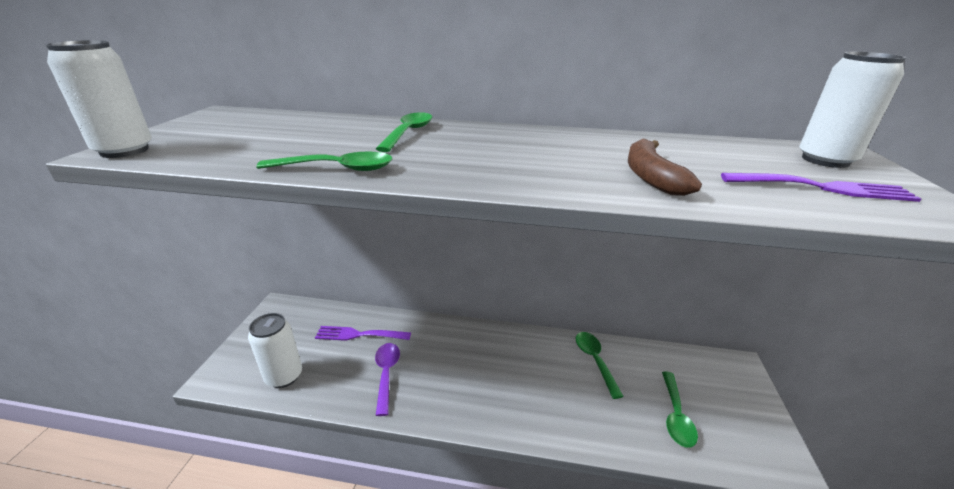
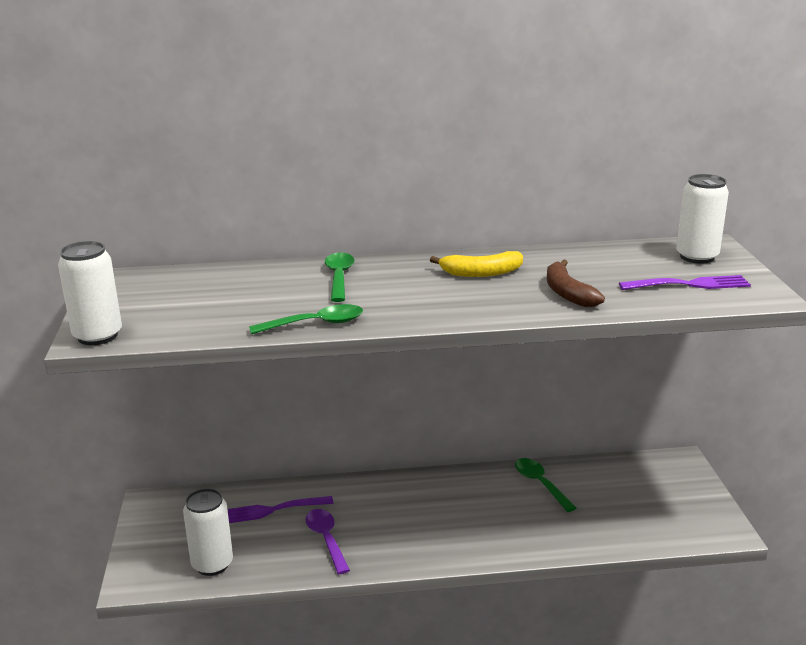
camera: 15 degrees left, 5 degrees down
green spoon [662,371,698,448] -> none
none -> yellow banana [430,251,523,277]

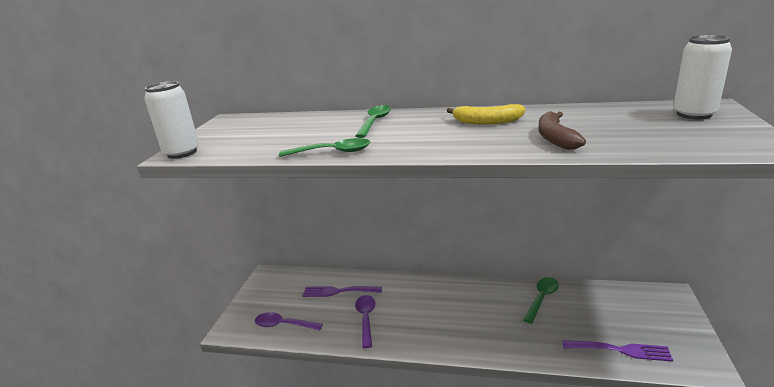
camera: 20 degrees right, 0 degrees up
white can [183,488,233,576] -> purple spoon [255,312,323,331]
green spoon [515,458,576,512] -> green spoon turned 45 degrees clockwise [523,277,559,324]
purple fork [619,275,751,290] -> purple fork moved to [562,340,673,362]

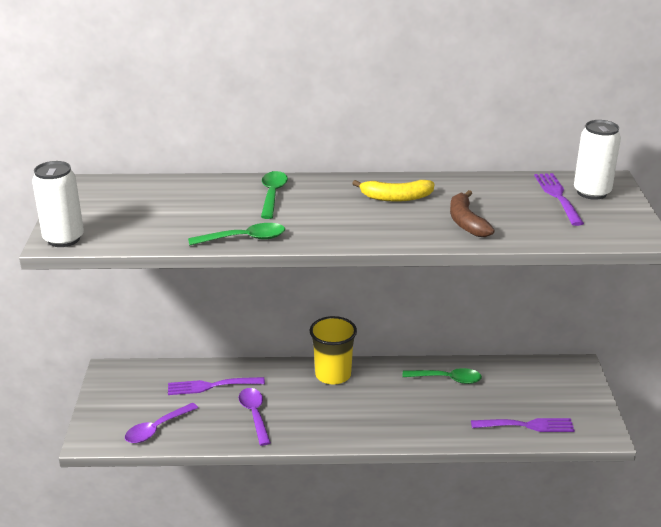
camera: 15 degrees left, 5 degrees up
purple spoon [255,312,323,331] -> purple spoon turned 45 degrees counterclockwise [125,403,198,443]
green spoon [523,277,559,324] -> green spoon turned 75 degrees clockwise [402,368,482,384]
none -> yellow cup [310,316,357,385]
none -> purple fork [534,173,584,226]

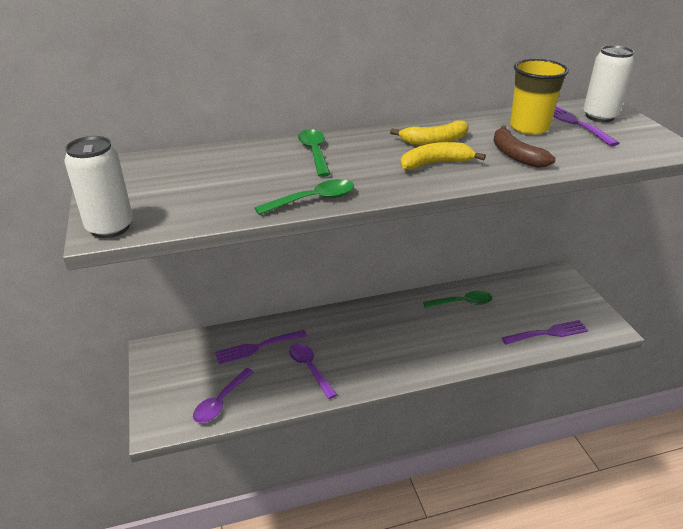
camera: 15 degrees left, 5 degrees up
yellow cup [310,316,357,385] -> yellow cup moved to [510,59,569,135]
none -> yellow banana [401,142,486,170]

